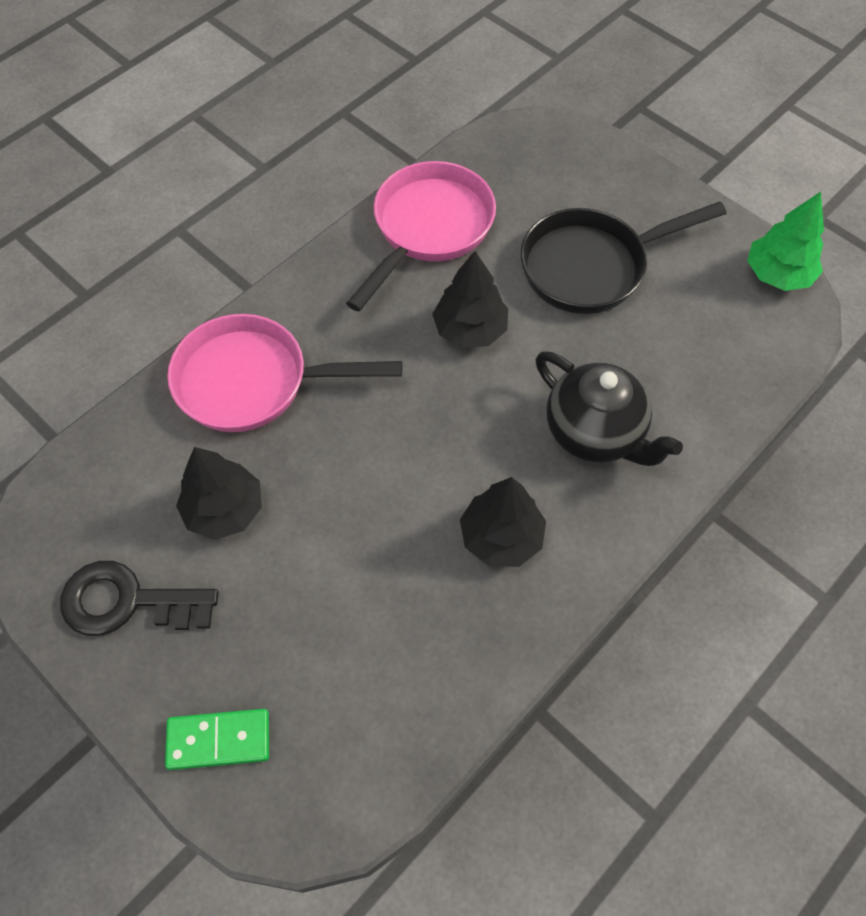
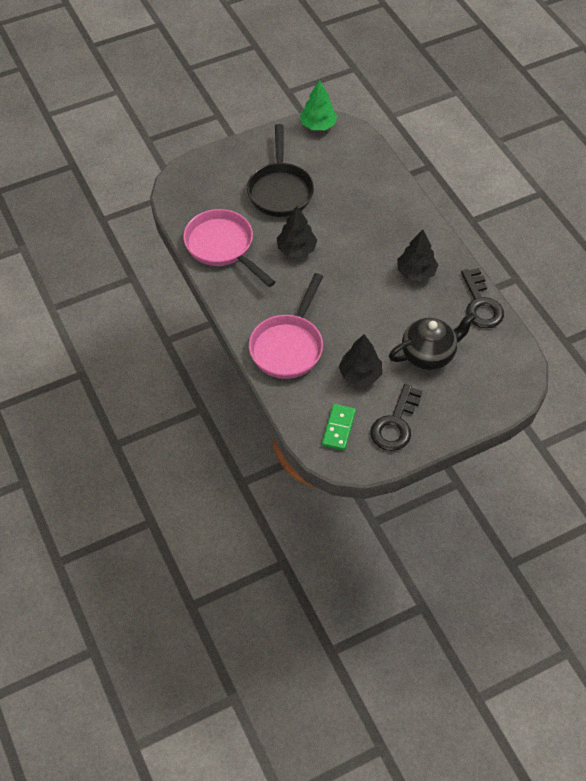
camera: 70 degrees left, 5 degrees down
green domino [165,709,269,770] -> green domino moved to [322,404,356,451]
black teapot [536,351,683,466] -> black teapot moved to [389,312,476,370]
none -> black key [461,268,504,328]

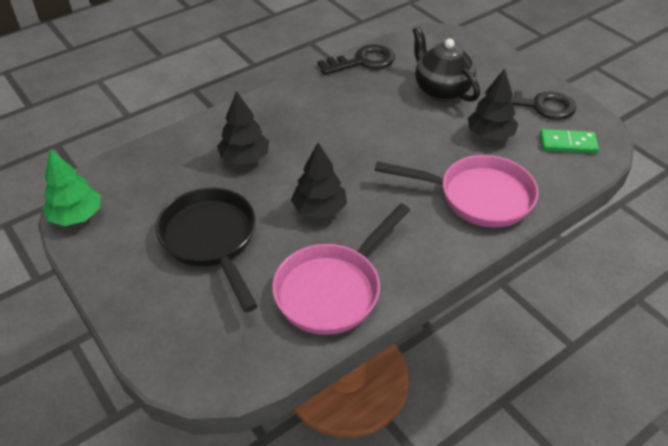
camera: 100 degrees left, 10 degrees down
black pan [247,124,314,217] -> black pan turned 105 degrees counterclockwise [156,188,257,312]
black tree [397,229,438,281] -> black tree moved to [217,91,269,164]

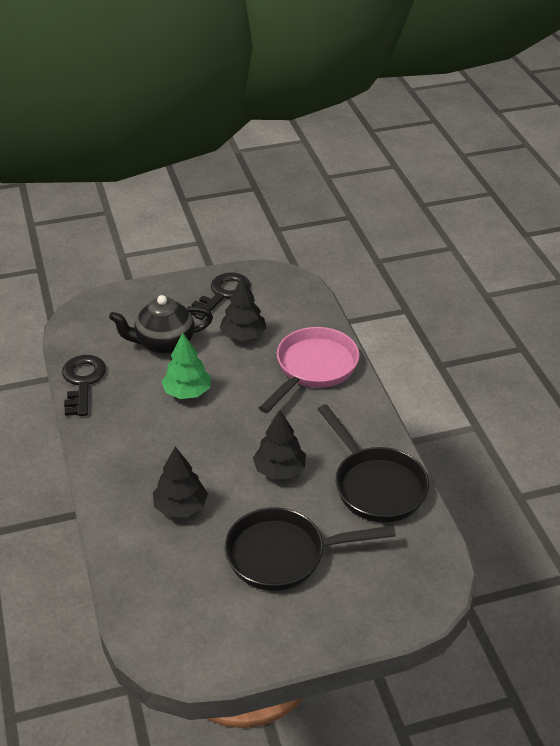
camera: 70 degrees left, 5 degrees down
green tree [43,149,101,226] -> green tree moved to [162,333,211,399]
pink pan [272,204,410,335] -> black pan [318,404,429,523]
green domino [540,129,599,153] -> none

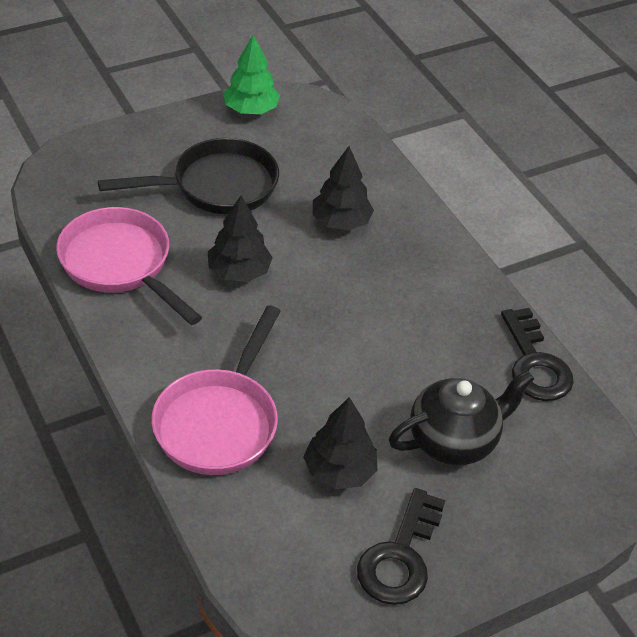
camera: 165 degrees right, 5 degrees up
green tree [162,333,211,399] -> green tree moved to [223,34,280,114]
black pan [318,404,429,523] -> pink pan [56,207,202,325]

